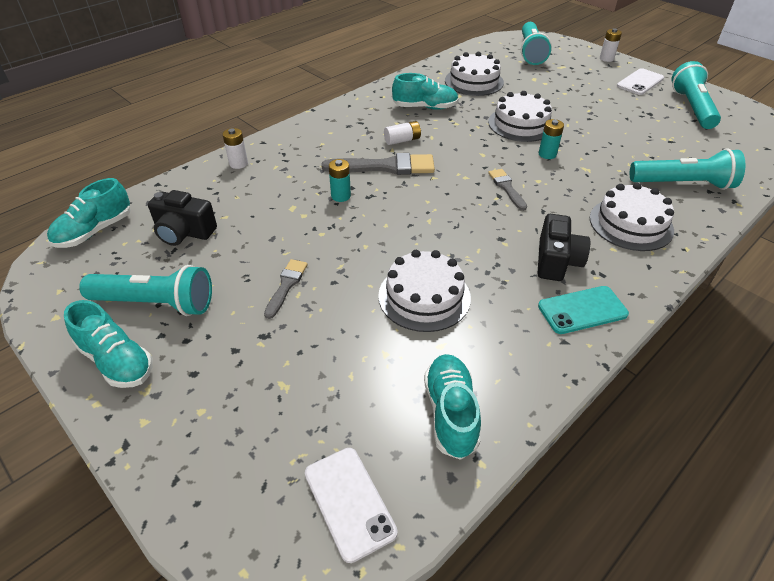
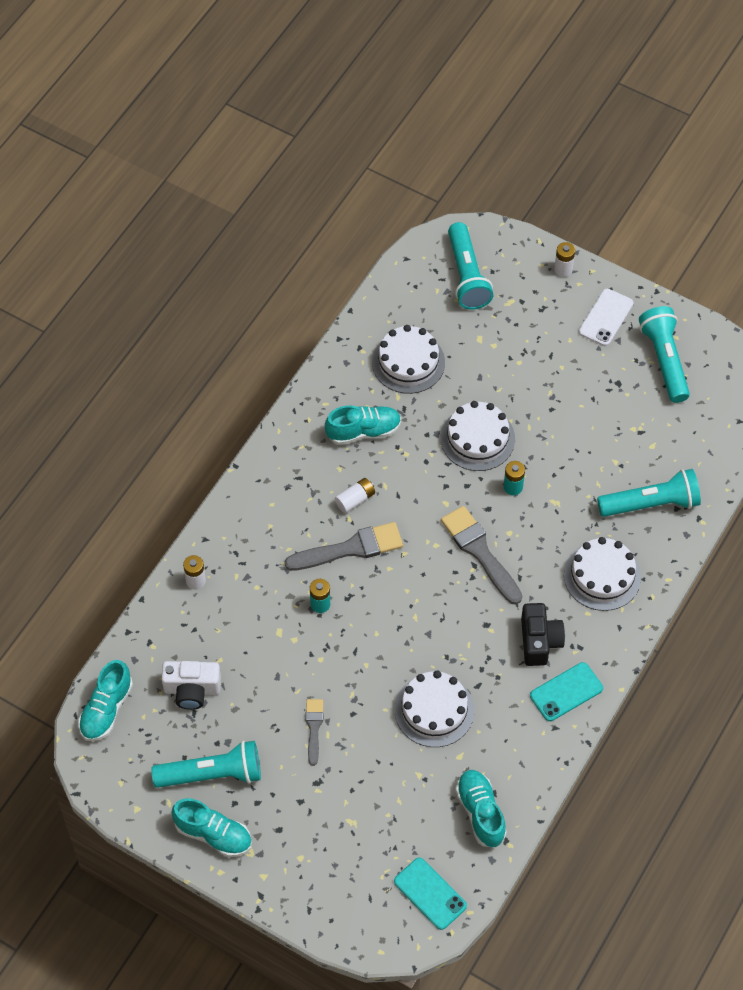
camera: 15 degrees left, 15 degrees up
black camera [148,190,217,246] -> white camera [161,661,221,710]
white phone [305,448,398,563] -> turquoise phone [394,858,467,930]
grey brush [488,169,527,211] -> grey brush [441,506,522,605], size x1.77

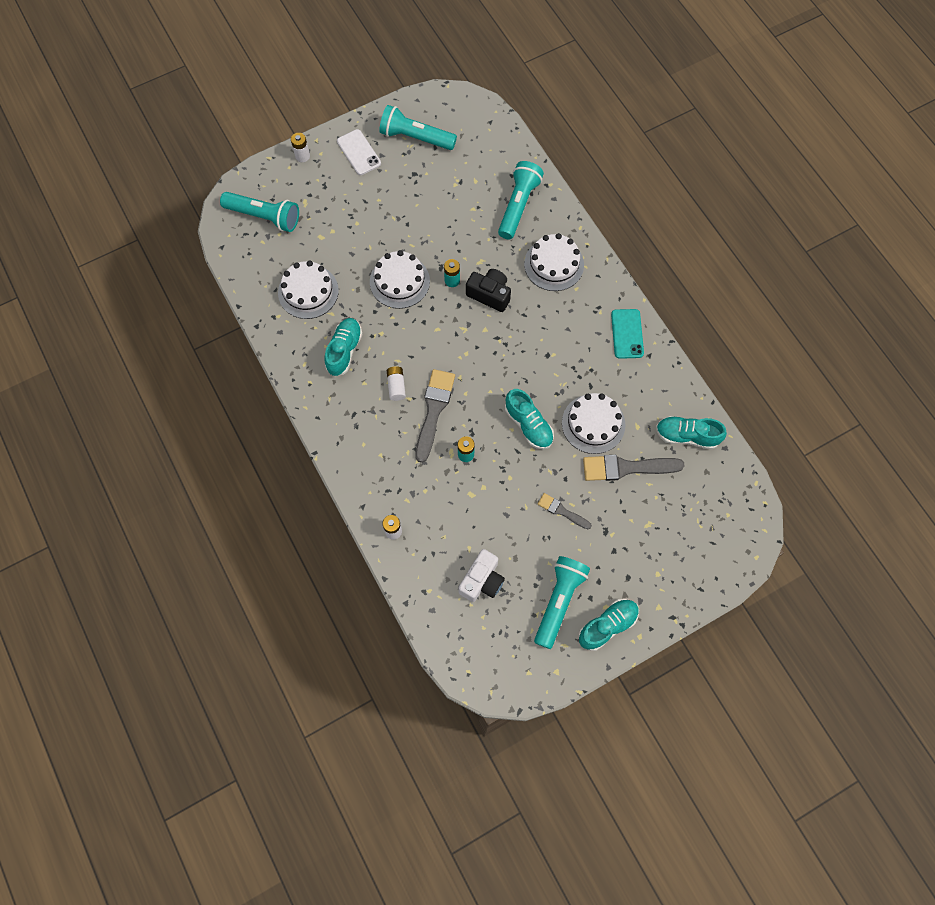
camera: 60 degrees left, 10 degrees up
turquoise shoe [78,660,133,741] -> turquoise shoe moved to [505,389,554,449]
turquoise phone [394,858,467,930] -> none
grey brush [441,506,522,605] -> grey brush moved to [583,455,685,481]
black camera [521,603,565,666] -> black camera moved to [466,269,511,312]

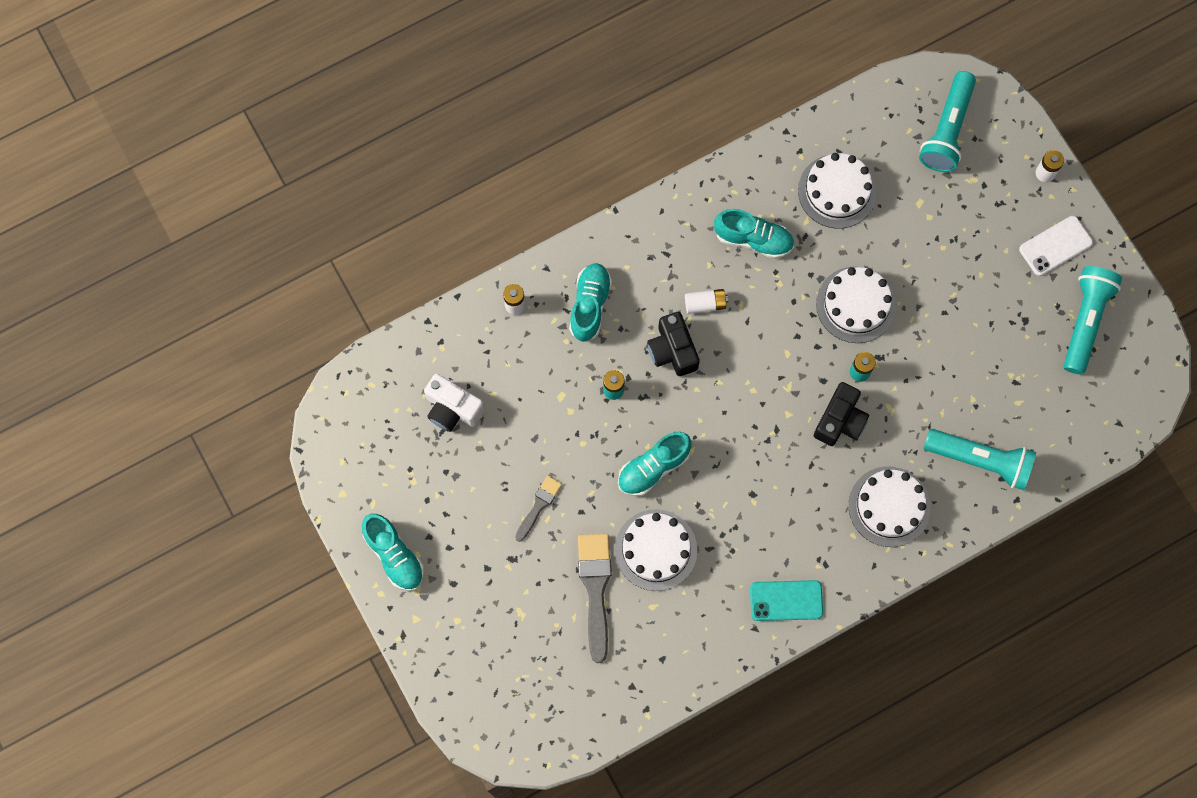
camera: 90 degrees right, 5 degrees up
grey brush [416,369,455,463] -> black camera [647,312,700,376]
turquoise flashlight [534,556,590,649] -> none
turquoise shoe [656,416,727,449] -> turquoise shoe moved to [569,263,612,342]

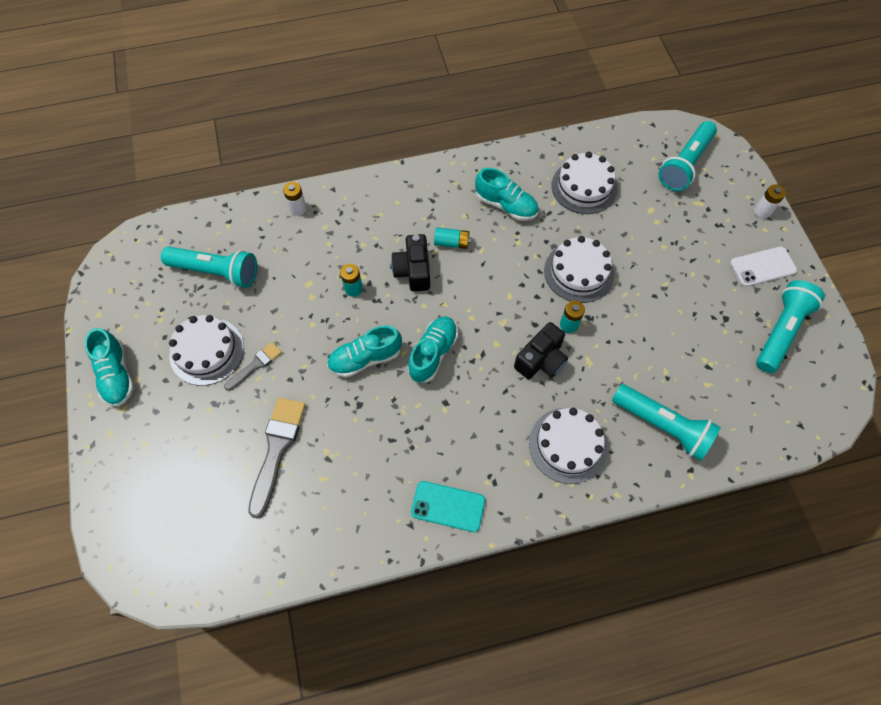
camera: 15 degrees right, 10 degrees down
white camera [424,374,485,432] -> turquoise flashlight [161,246,257,288]
turquoise shoe [569,263,612,342] -> turquoise shoe moved to [408,316,458,382]
white cake [615,509,697,591] -> white cake moved to [169,315,244,386]
white battery [685,289,728,314] -> turquoise battery [434,227,471,249]

